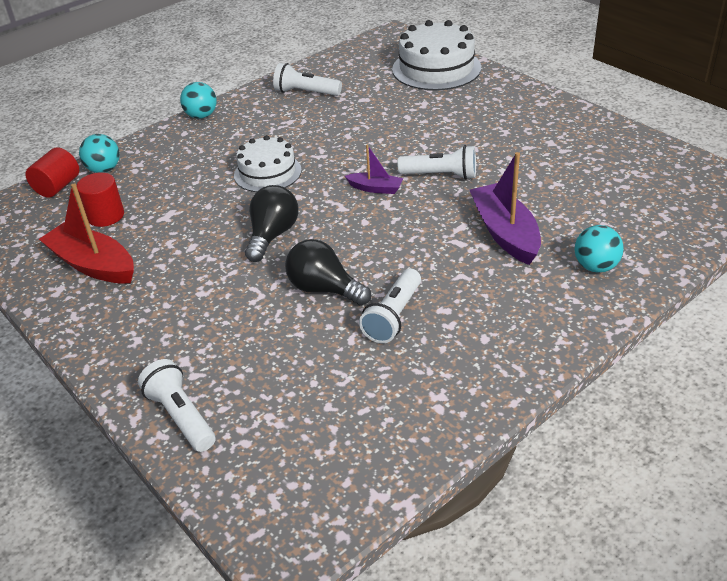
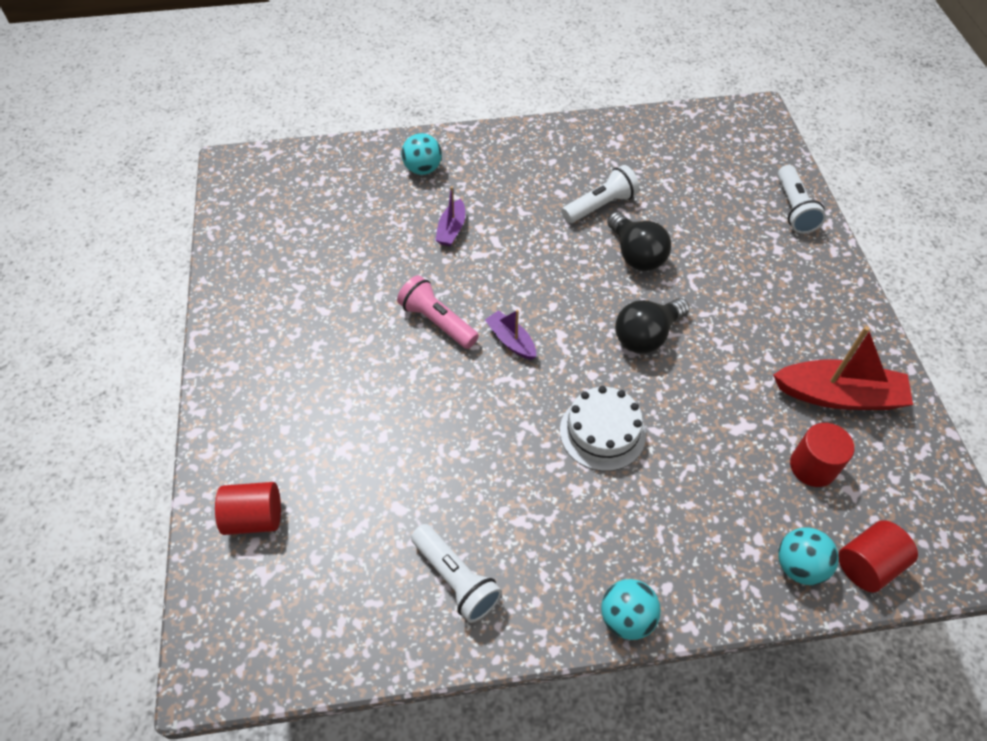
camera: 150 degrees left, 15 degrees up
red boat [39,183,134,284] -> red boat turned 60 degrees counterclockwise [773,326,913,410]
white cake [392,20,481,90] -> red cylinder [215,482,281,535]
white flashlight [397,145,476,180] -> pink flashlight [397,275,479,349]
purple boat [470,152,541,265] -> purple boat [435,186,465,246], size x0.53

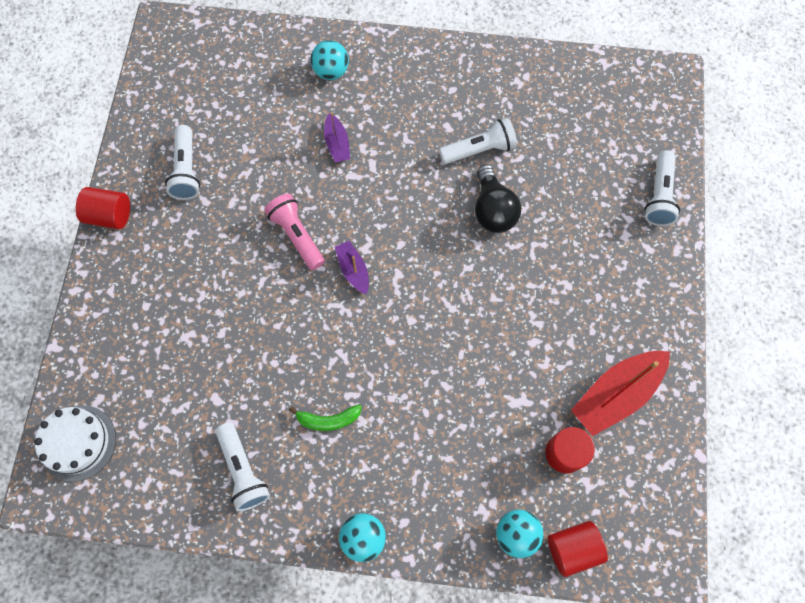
camera: 15 degrees right, 15 degrees up
red cylinder [215,482,281,535] -> red cylinder moved to [76,187,130,229]
purple boat [435,186,465,246] -> purple boat turned 45 degrees counterclockwise [324,112,350,163]
white cake [560,386,646,471] -> white cake moved to [34,405,116,482]
black light bulb [615,298,690,353] -> none
red boat [773,326,913,410] -> red boat turned 120 degrees clockwise [571,351,670,436]
none -> white flashlight [165,125,200,200]
none -> green banana [289,404,362,431]

